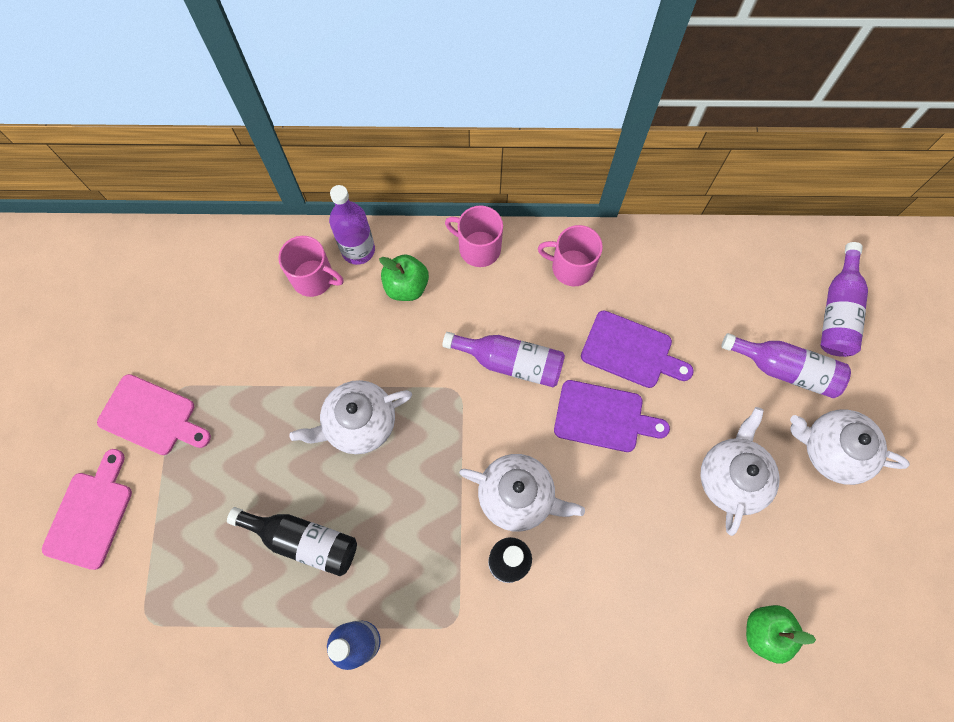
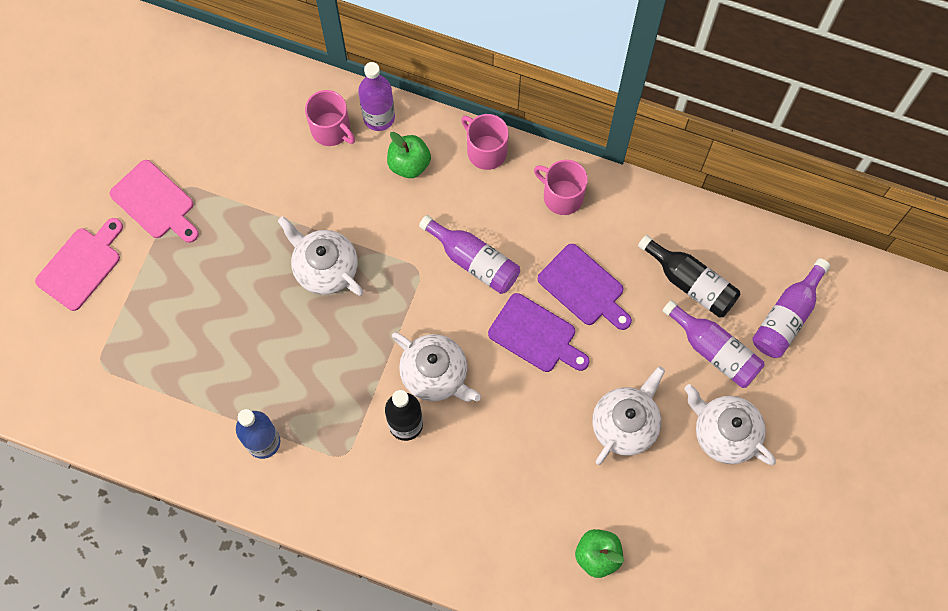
camera: 20 degrees right, 0 degrees up
black bottle [227,507,357,576] -> black bottle moved to [638,235,740,318]
white teapot [289,380,412,454] -> white teapot turned 45 degrees clockwise [278,216,364,296]

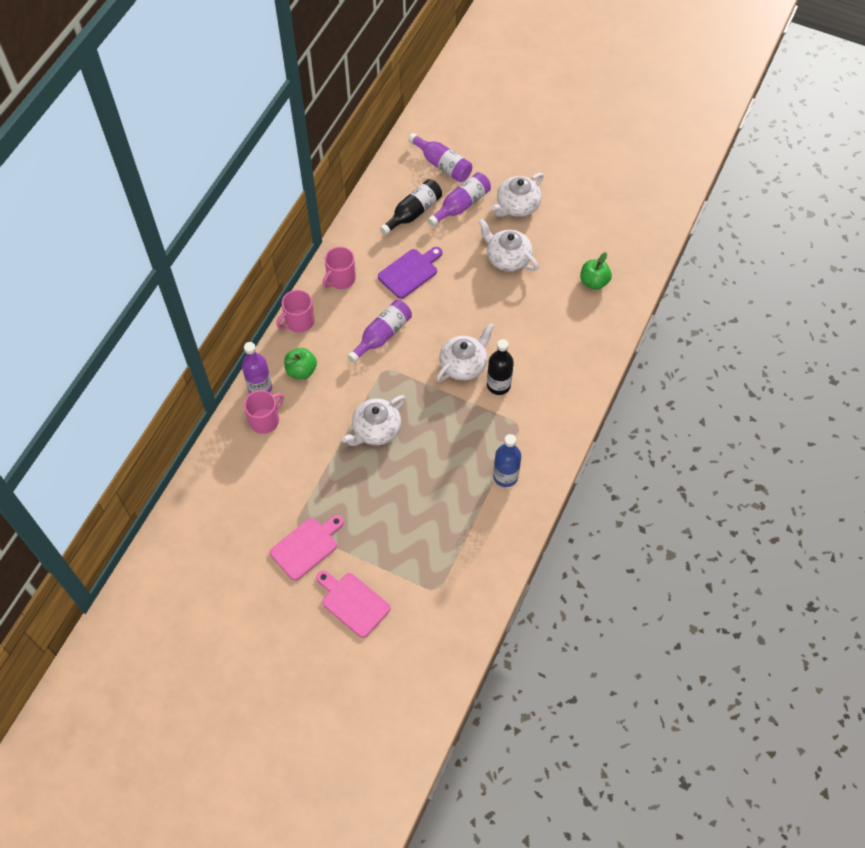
camera: 85 degrees left, 10 degrees down
purple cutting board [488,293,589,372] -> none

